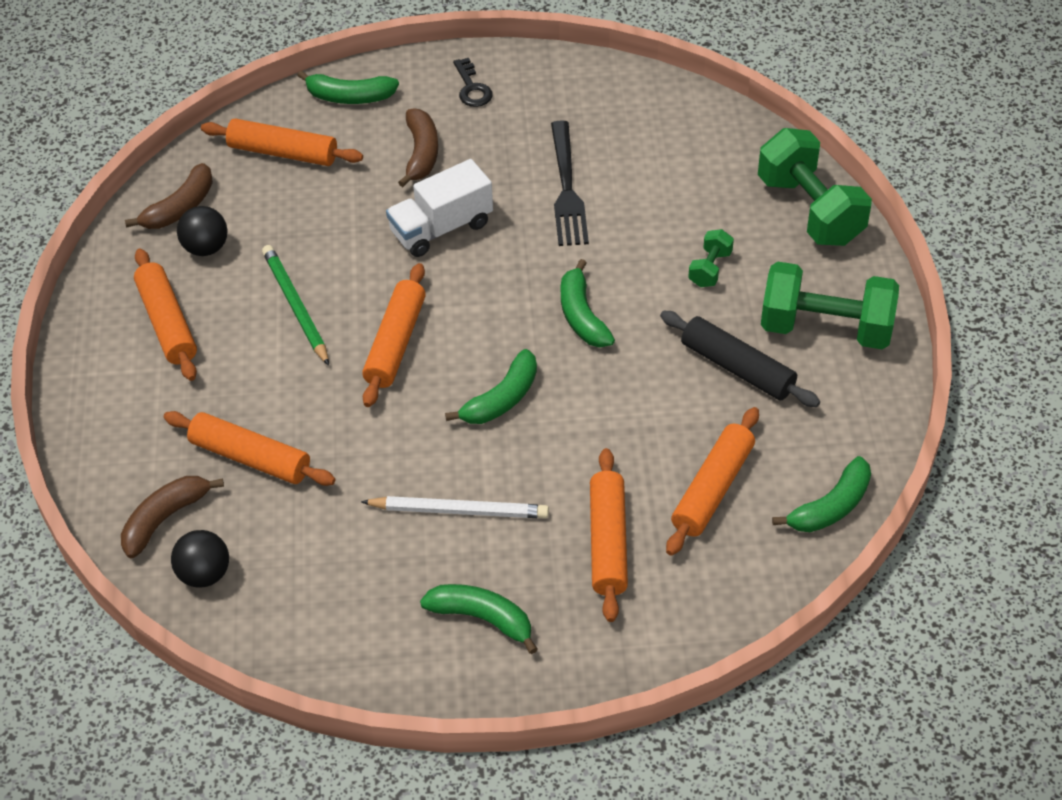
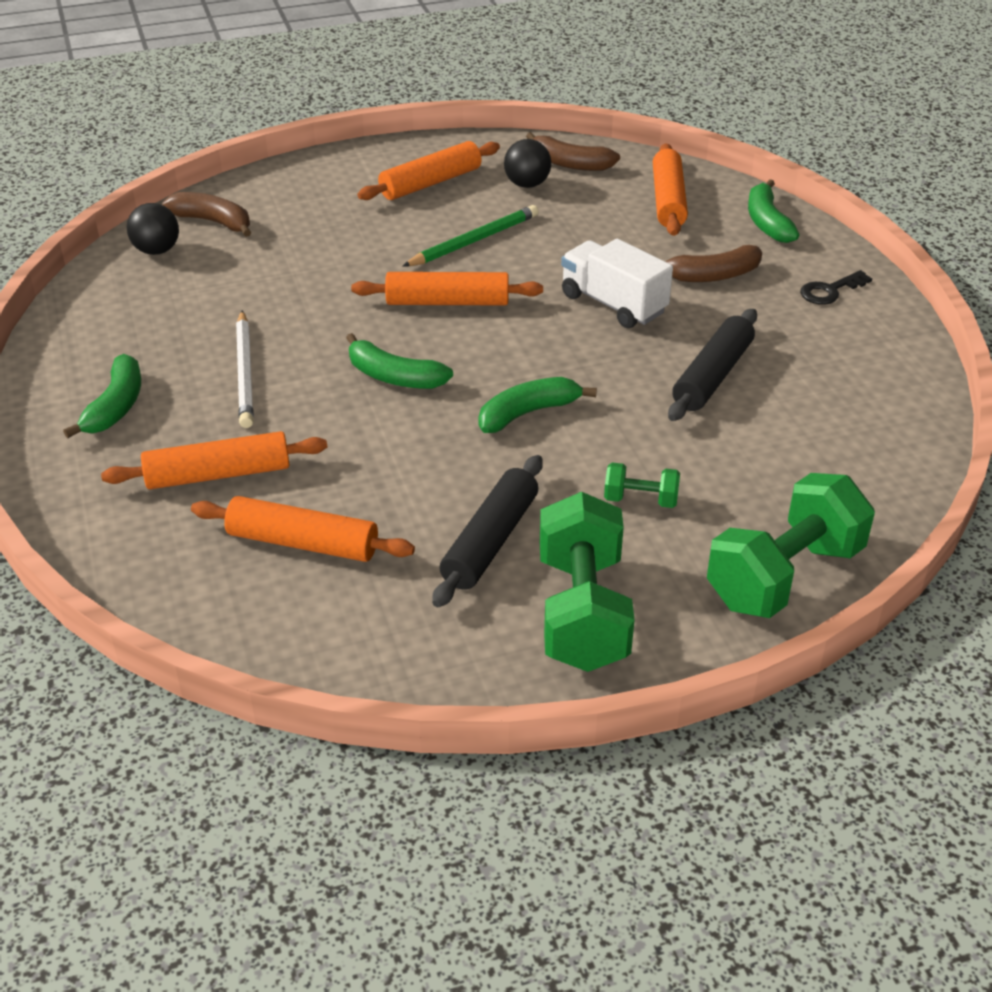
camera: 75 degrees right, 10 degrees down
orange rolling pin [164,411,336,486] -> none
black fork [551,120,589,246] -> black rolling pin [668,309,757,421]
green banana [772,456,871,532] -> none

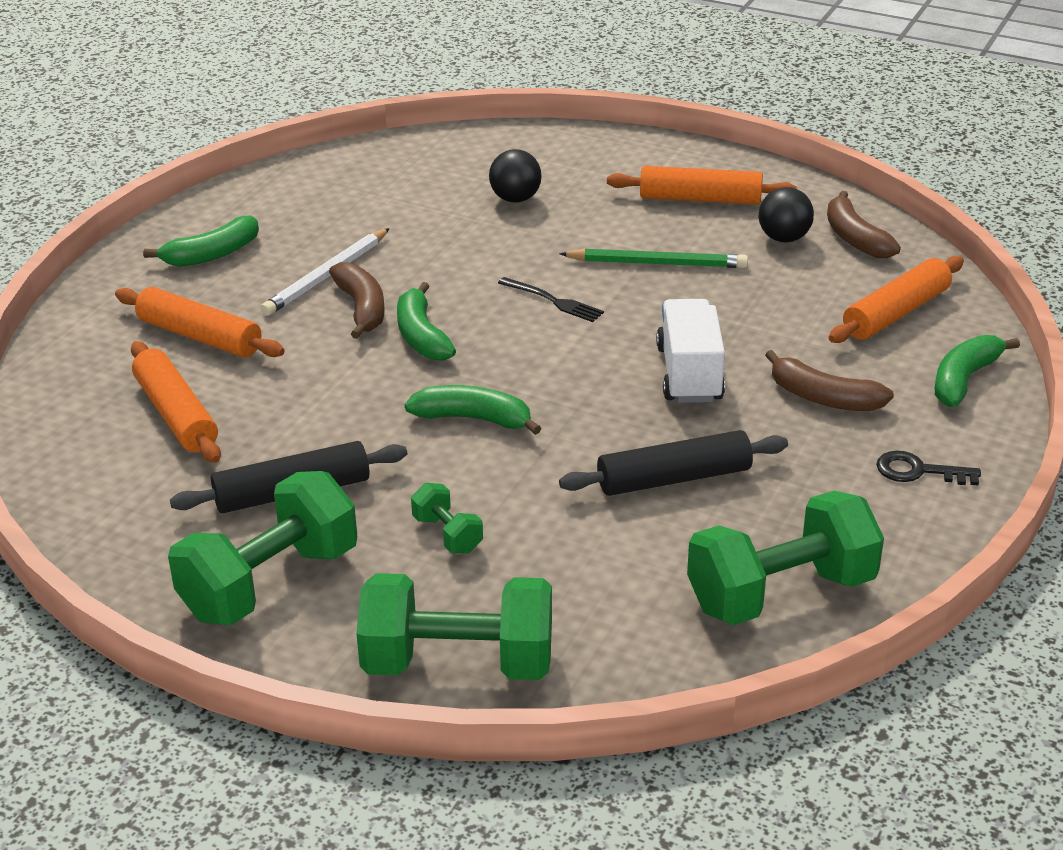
camera: 45 degrees right, 5 degrees down
black ball [127,203,179,255] -> black ball moved to [489,149,542,203]
brown banana [162,192,251,237] -> brown banana moved to [329,262,385,339]
orange rolling pin [351,272,543,305] -> black fork [498,277,604,322]
none -> green dumbbell [687,491,884,625]

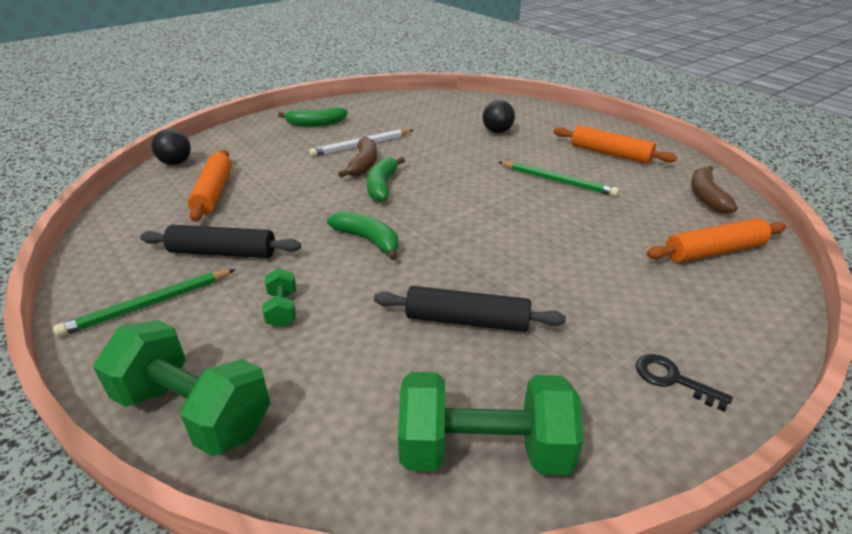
camera: 25 degrees right, 0 degrees up
orange rolling pin [115,287,285,358] -> none
green dumbbell [168,471,357,625] -> green pencil [53,269,236,337]
black fork [498,277,604,322] -> none
white truck [656,299,725,403] -> none
black ball [759,187,814,242] -> black ball moved to [152,129,191,165]
brown banana [765,350,894,411] -> none
green banana [935,335,1020,407] -> none

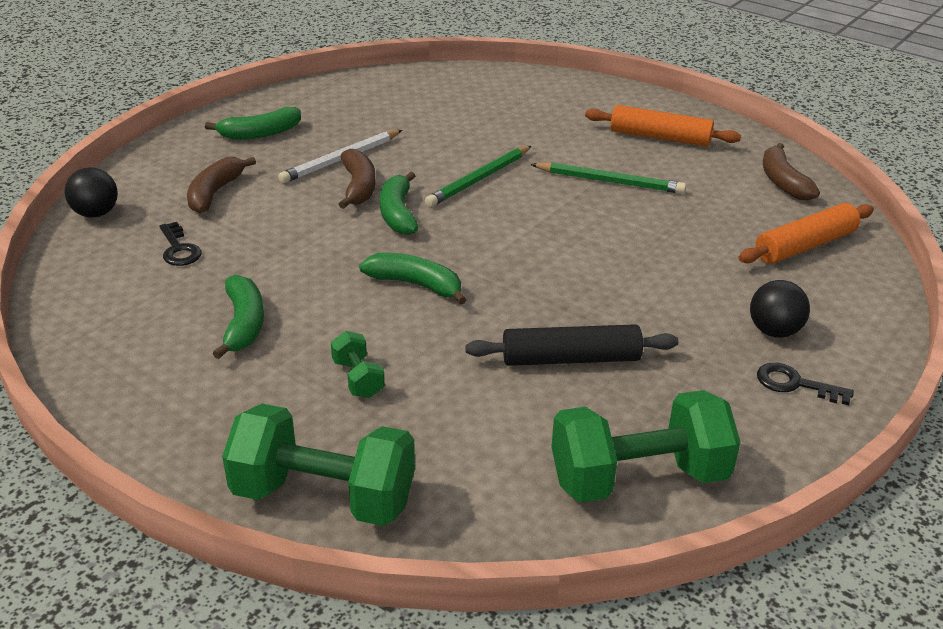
camera: 15 degrees left, 0 degrees up
green pencil [53,269,236,337] -> green pencil moved to [425,146,531,207]
black rolling pin [140,225,301,258] -> green banana [212,275,264,359]
orange rolling pin [188,150,232,222] -> black key [159,222,202,266]
black ball [483,100,515,133] -> black ball moved to [750,280,810,338]
none -> brown banana [187,157,256,213]

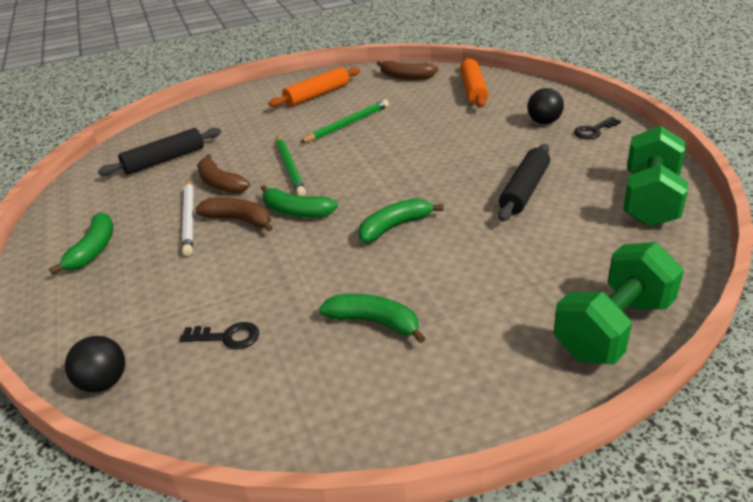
camera: 55 degrees left, 0 degrees up
brown banana [187,157,256,213] -> brown banana moved to [197,154,250,194]
green dumbbell [331,331,385,398] -> none
none -> black rolling pin [98,128,221,176]

